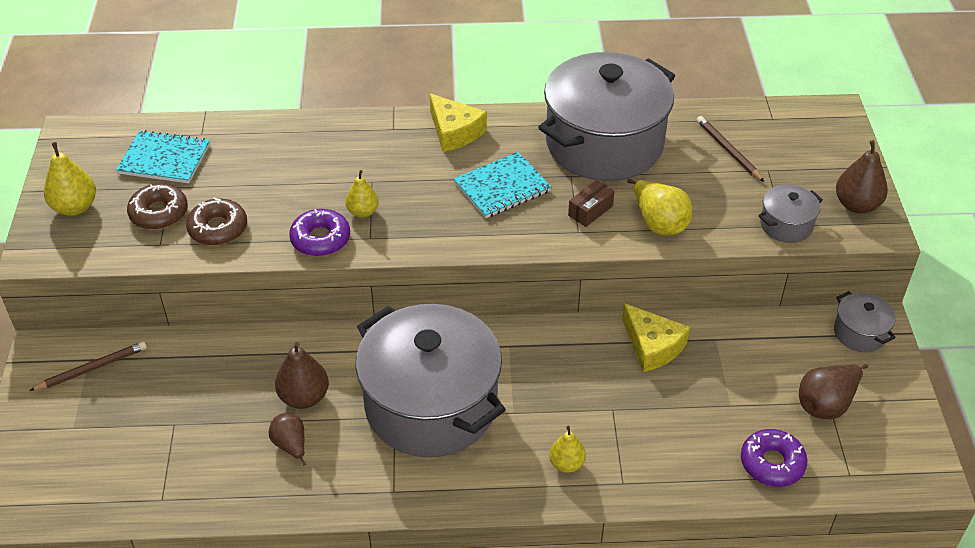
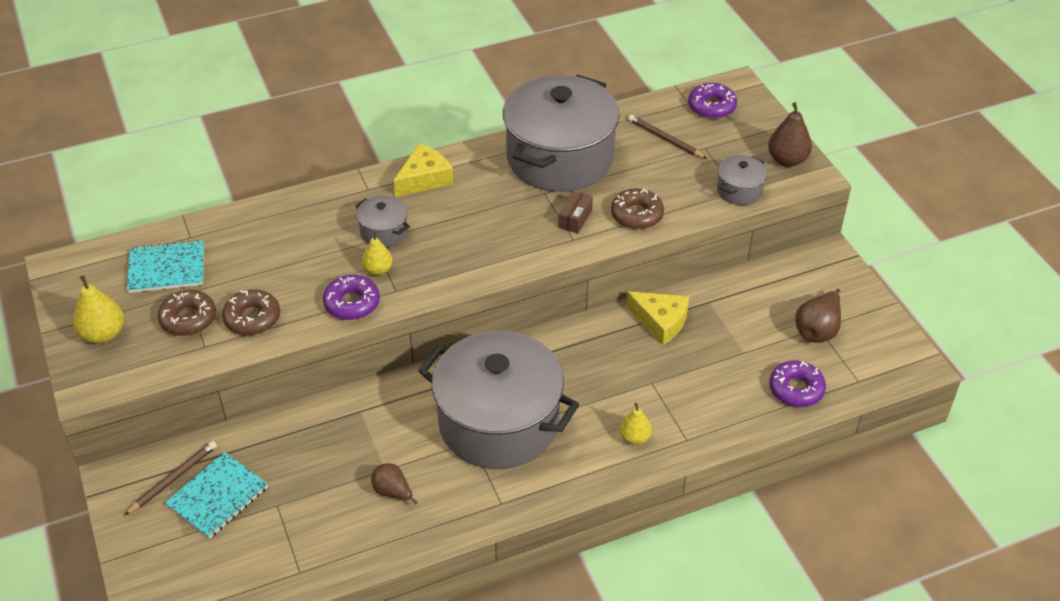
camera: 20 degrees left, 0 degrees up
brown pear [275,342,329,409] -> none
yellow cheese [430,93,487,152] -> yellow cheese turned 75 degrees counterclockwise [393,144,453,197]
turquoise notebook [453,152,552,218] -> turquoise notebook moved to [165,452,268,539]
yellow pear [627,179,692,235] -> brown donut [611,188,664,229]
grey pot [834,291,896,352] -> grey pot moved to [355,195,410,247]
none -> purple donut [688,83,737,119]

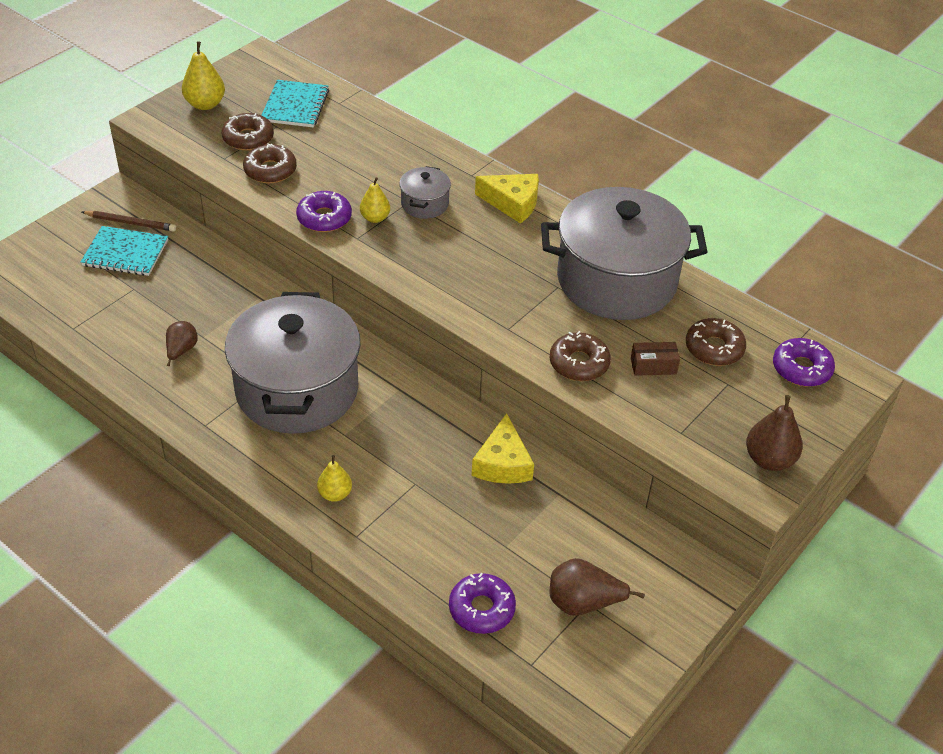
camera: 60 degrees right, 0 degrees up
turquoise notebook [127,240,204,293] -> turquoise notebook turned 45 degrees clockwise [262,80,329,127]
brown box [558,191,593,234] -> brown box moved to [631,342,680,376]
brown pencil [628,115,707,159] -> brown donut [686,318,746,366]
grey pot [717,155,767,205] -> none

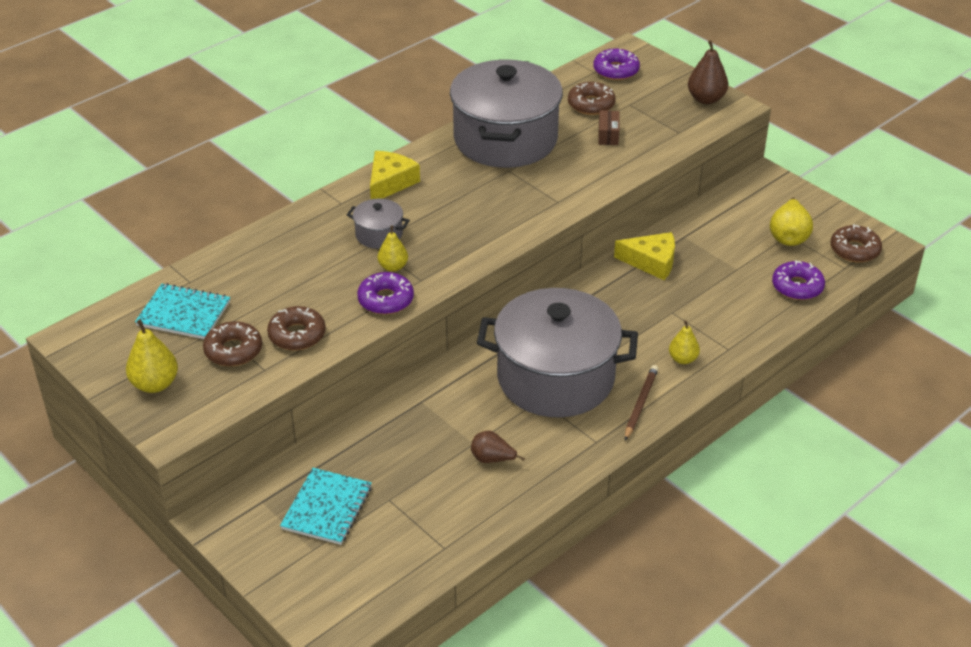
camera: 80 degrees left, 5 degrees down
brown pencil [82,211,176,232] -> brown pencil moved to [625,365,658,440]
brown donut [550,331,611,381] -> brown donut moved to [830,224,882,263]
brown pear [550,558,645,616] -> yellow pear [770,198,813,246]

